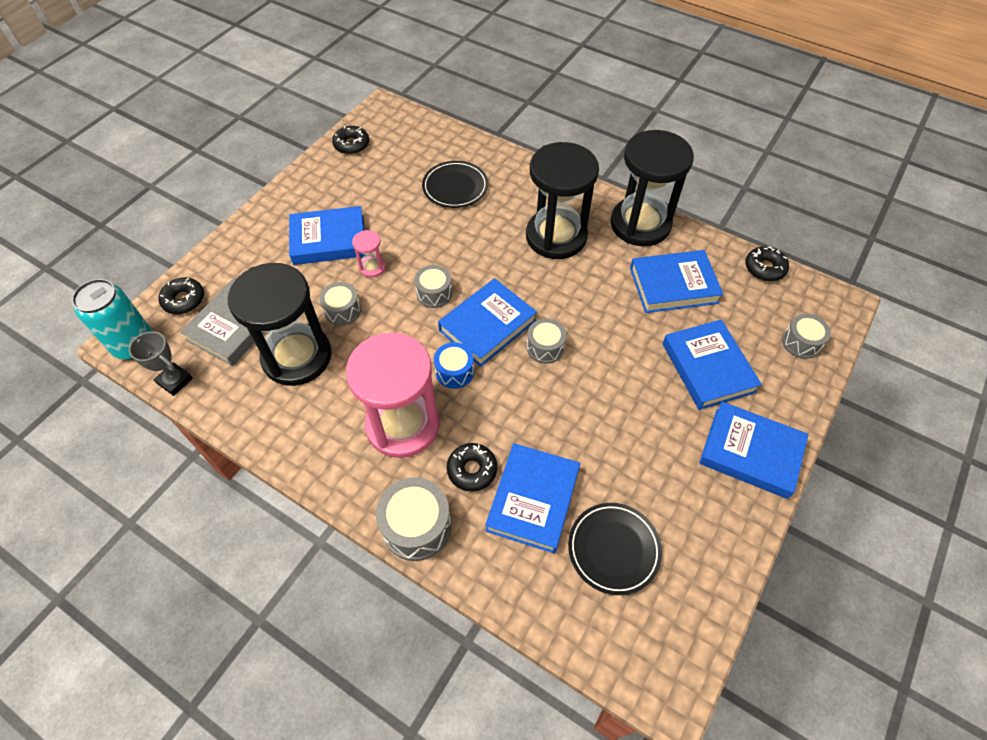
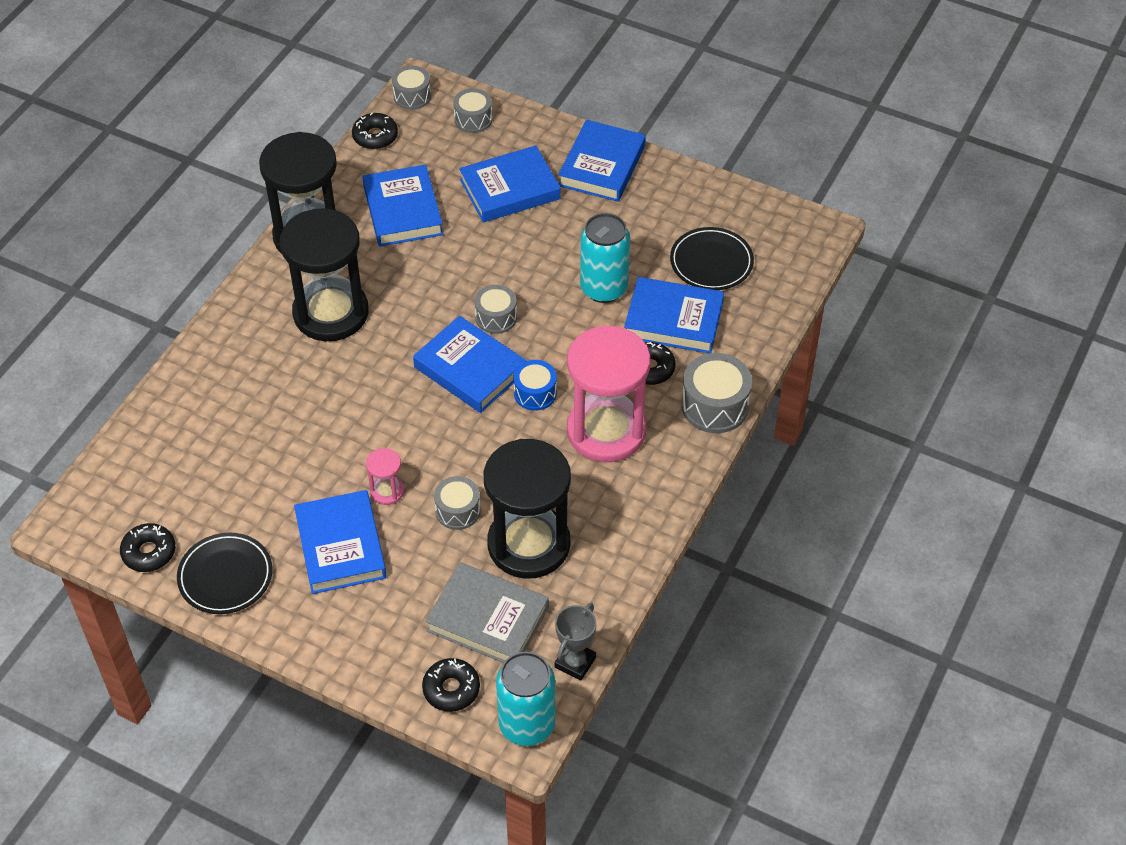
camera: 95 degrees left, 5 degrees down
grey drum [414,265,452,308] -> grey drum moved to [392,66,431,110]
black plate [422,161,488,208] -> black plate moved to [177,533,273,614]
none -> turquoise can [580,213,630,303]

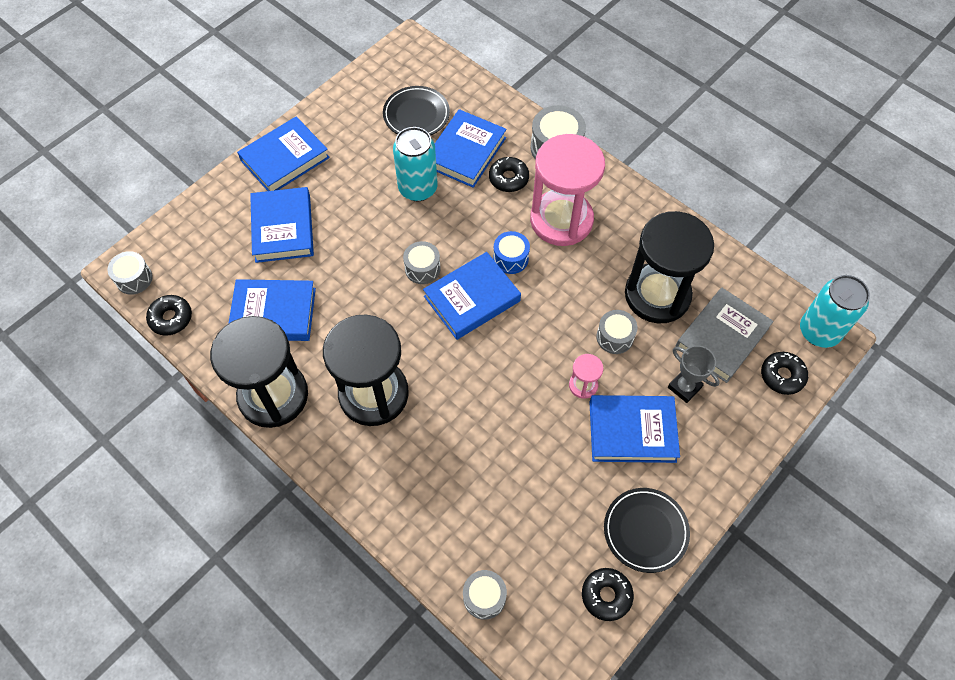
camera: 75 degrees left, 10 degrees up
grey drum [453,88,492,133] -> grey drum moved to [463,570,507,620]
grey trophy [555,603,596,680] -> grey trophy moved to [668,345,720,403]
blue book [558,120,646,202] -> blue book turned 75 degrees counterclockwise [237,117,330,191]

